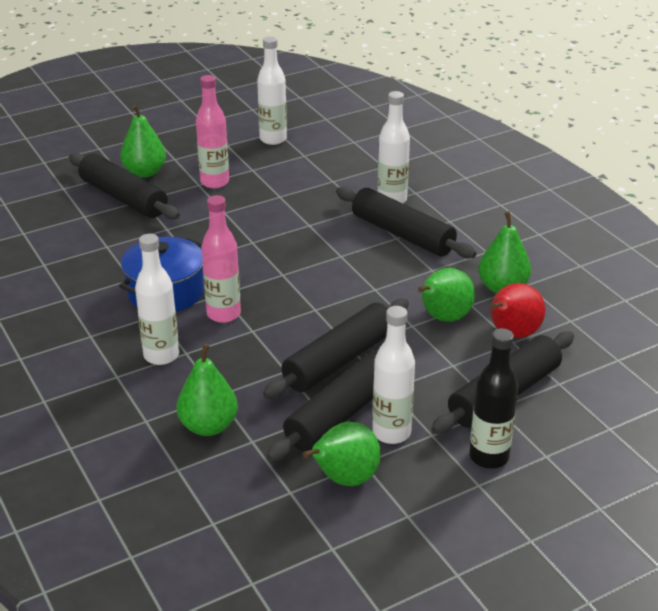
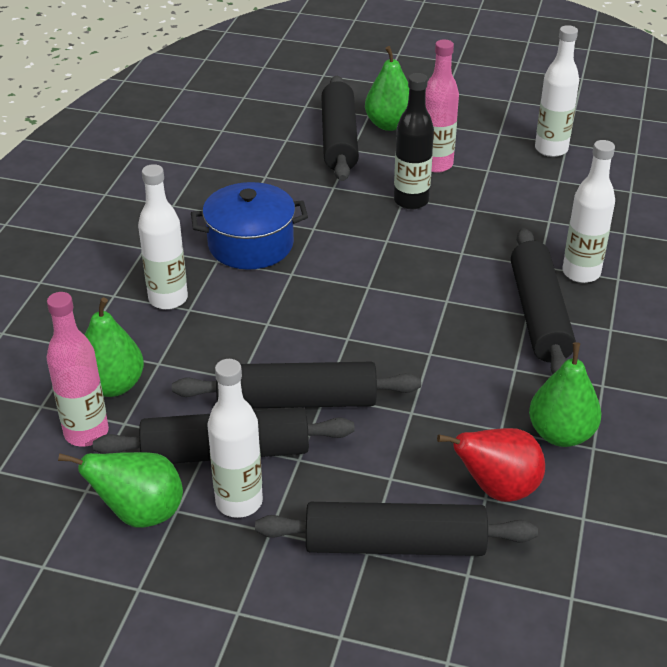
camera: 45 degrees right, 5 degrees up
pink bottle [201,195,241,323] -> pink bottle moved to [47,292,109,447]
green pear [418,268,475,322] -> none
black bottle [469,328,518,469] -> black bottle moved to [394,73,434,209]

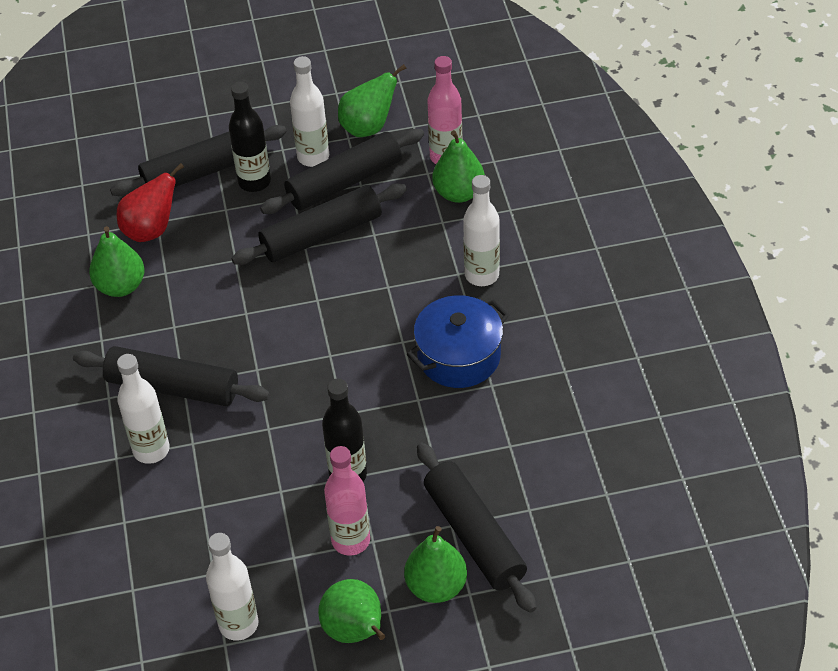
camera: 155 degrees right, 10 degrees up
black rolling pin [511,228,576,374] -> black rolling pin turned 45 degrees counterclockwise [73,346,270,406]
none -> black bottle [229,82,271,192]
none -> green pear [318,579,385,643]

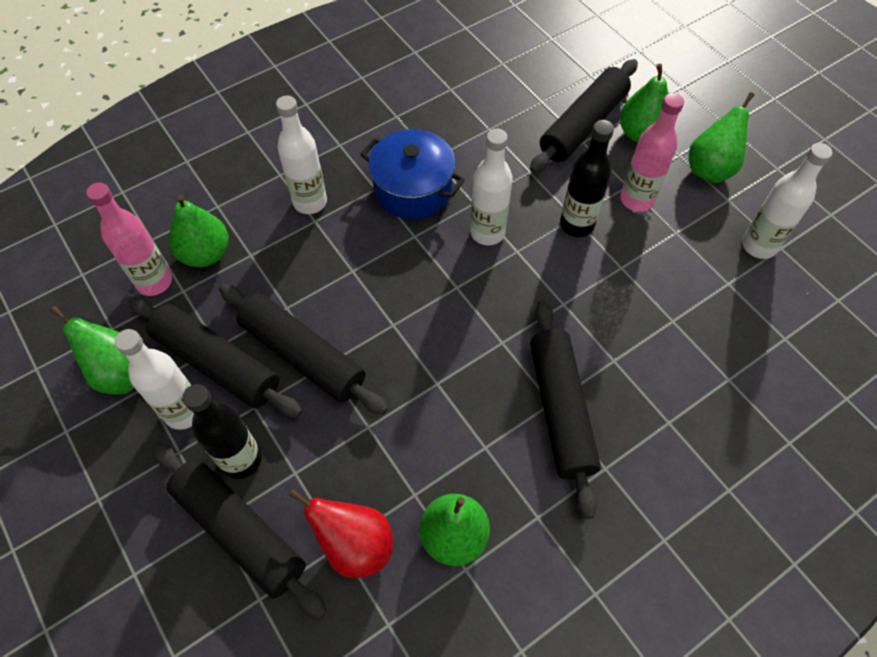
camera: 115 degrees left, 10 degrees up
white bottle [117,354,170,464] -> white bottle moved to [470,129,513,245]

